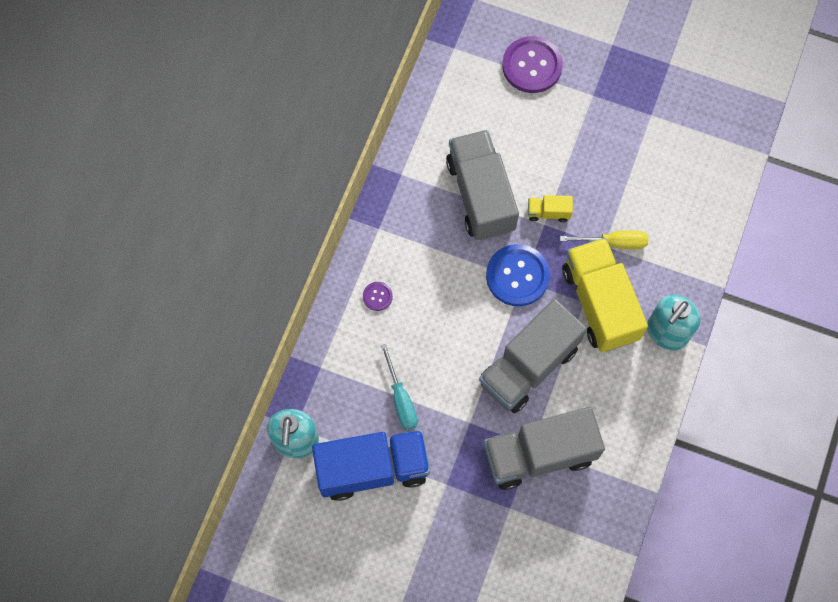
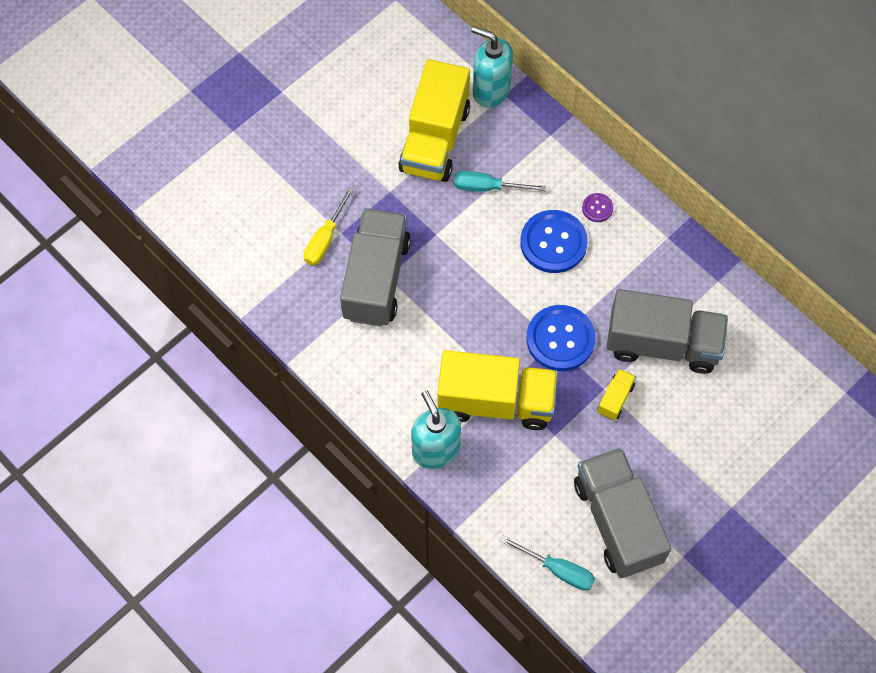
camera: 115 degrees right, 5 degrees down
blue truck [312,430,430,501] -> yellow truck [398,59,470,182]
grey truck [479,299,587,413] -> grey truck moved to [574,448,671,578]
purple button [502,36,563,93] -> none
yellow screwdriver [560,231,648,249] -> yellow screwdriver moved to [304,187,354,265]
none -> turquoise screwdriver [500,536,595,591]
none -> blue button [520,210,588,273]

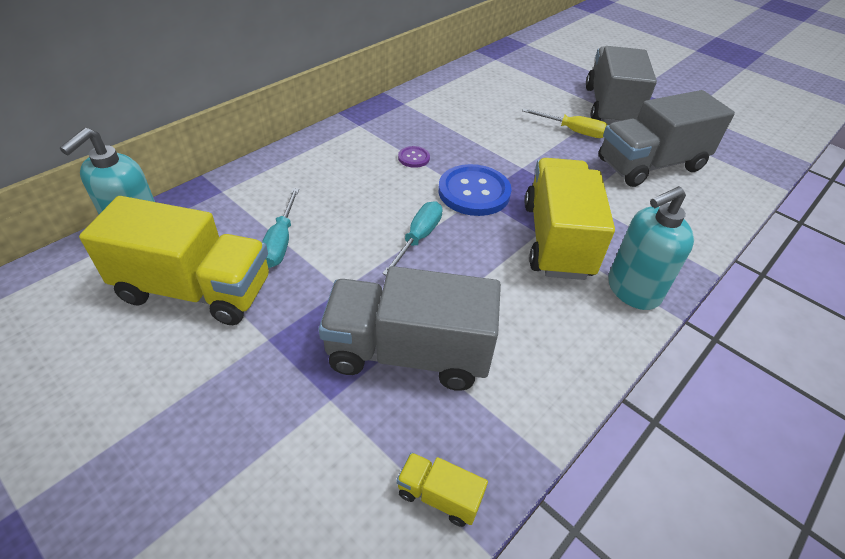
camera: 95 degrees left, 20 degrees down
yellow screwdriver [304,187,354,265] -> yellow screwdriver moved to [522,108,607,138]
turquoise screwdriver [500,536,595,591] -> turquoise screwdriver moved to [382,201,443,275]
blue button [520,210,588,273] -> none
purple button [582,193,613,222] -> purple button moved to [398,146,430,168]
yellow truck [597,369,636,420] -> yellow truck moved to [397,452,488,527]
grey truck [607,289,728,374] -> grey truck moved to [586,46,657,125]

